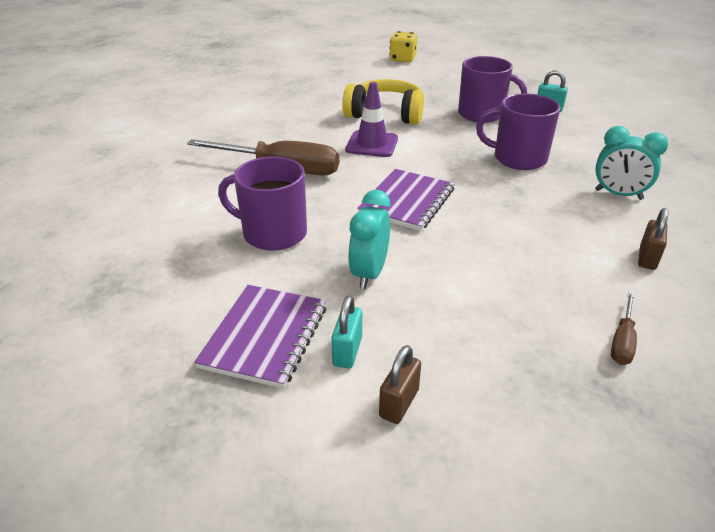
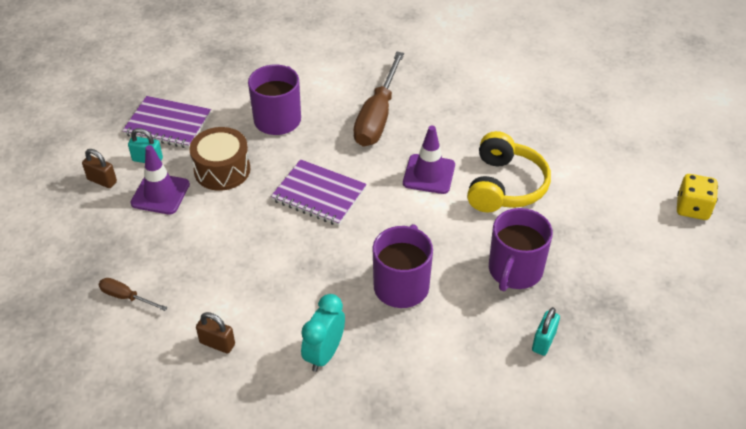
camera: 90 degrees right, 10 degrees up
turquoise clock [348,190,391,289] -> brown drum [189,127,251,191]
none -> purple traffic cone [130,145,190,214]

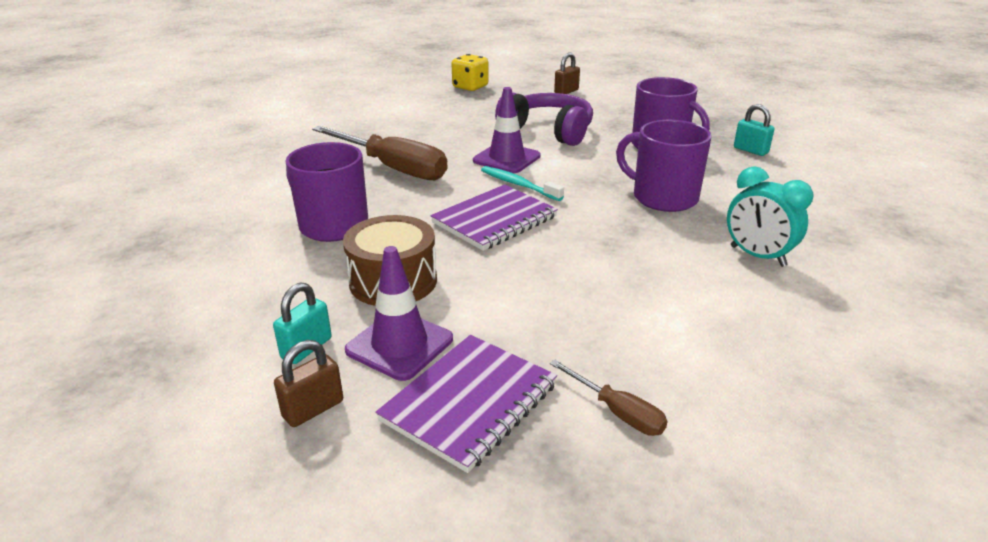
camera: 70 degrees left, 15 degrees down
brown screwdriver [98,278,168,311] -> brown screwdriver turned 90 degrees counterclockwise [550,360,667,436]
purple notebook [122,96,211,148] -> purple notebook moved to [375,335,557,473]
brown padlock [196,312,235,354] -> brown padlock moved to [554,53,580,94]
yellow headphones [467,131,551,212] -> purple headphones [495,92,593,146]
yellow dice [677,174,718,220] -> yellow dice moved to [451,54,489,91]
none -> turquoise toothbrush [481,166,564,201]

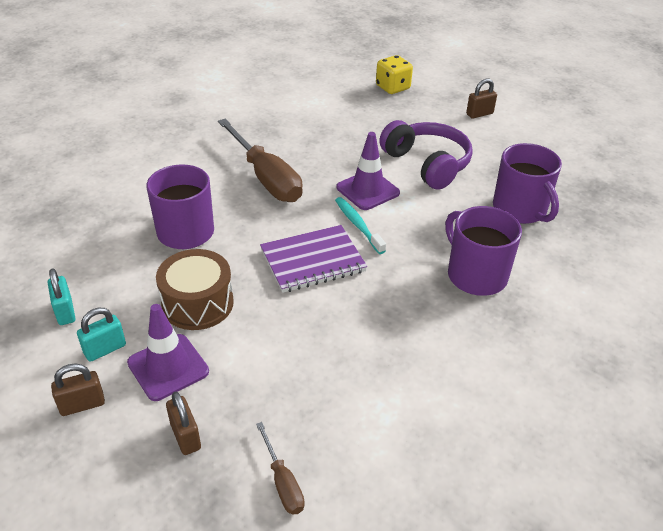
camera: 20 degrees right, 10 degrees up
purple notebook [375,335,557,473] -> brown padlock [166,391,201,455]
turquoise clock [727,166,813,267] -> none
turquoise padlock [734,104,775,156] -> turquoise padlock moved to [48,269,76,325]

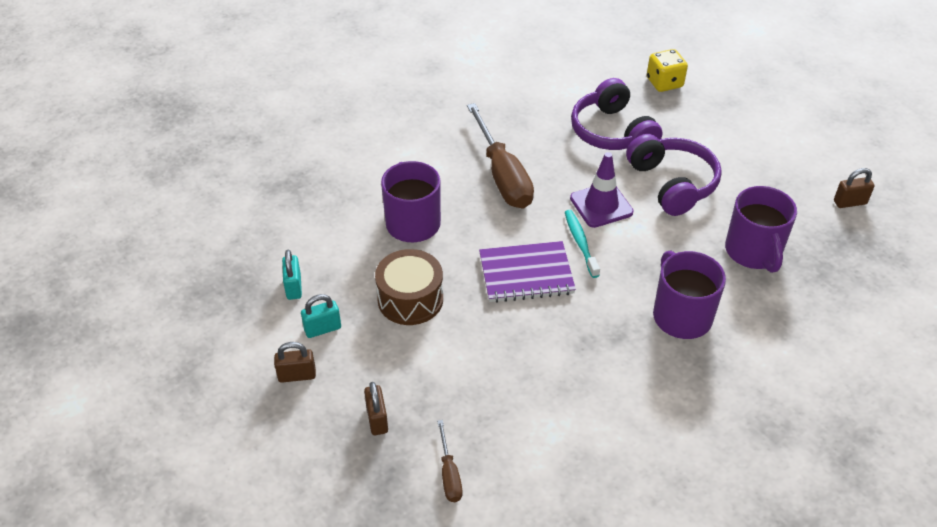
camera: 15 degrees right, 5 degrees up
purple traffic cone [127,304,209,401] -> none
brown padlock [466,79,497,119] -> brown padlock moved to [834,168,875,208]
none -> purple headphones [571,78,662,150]

